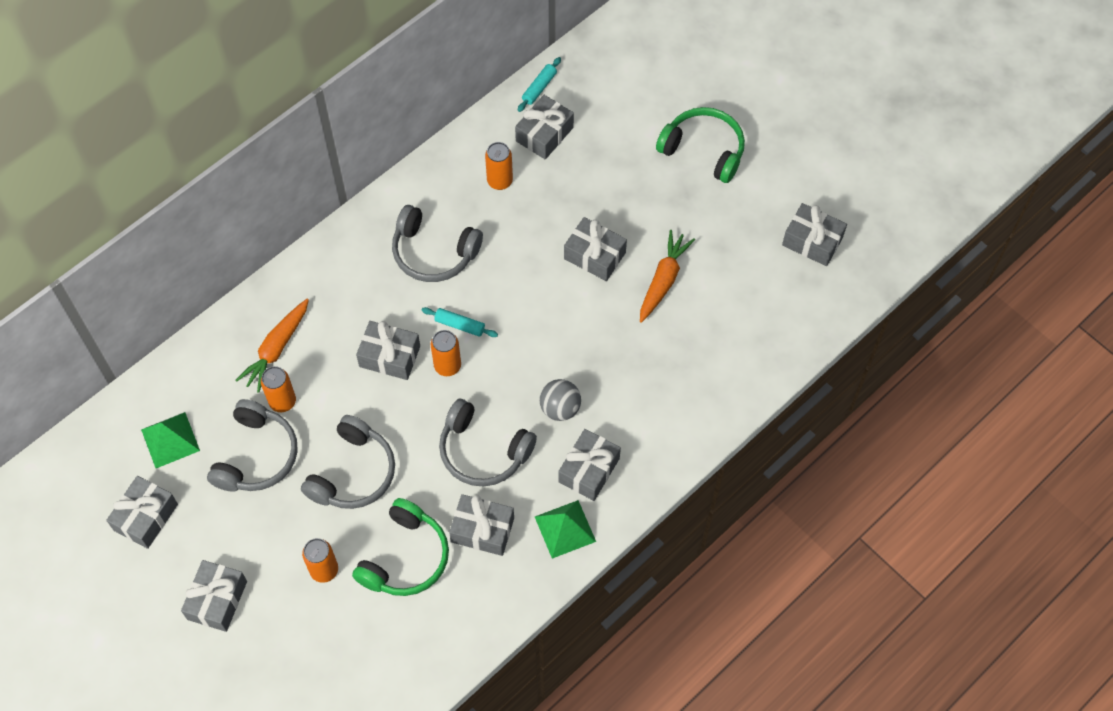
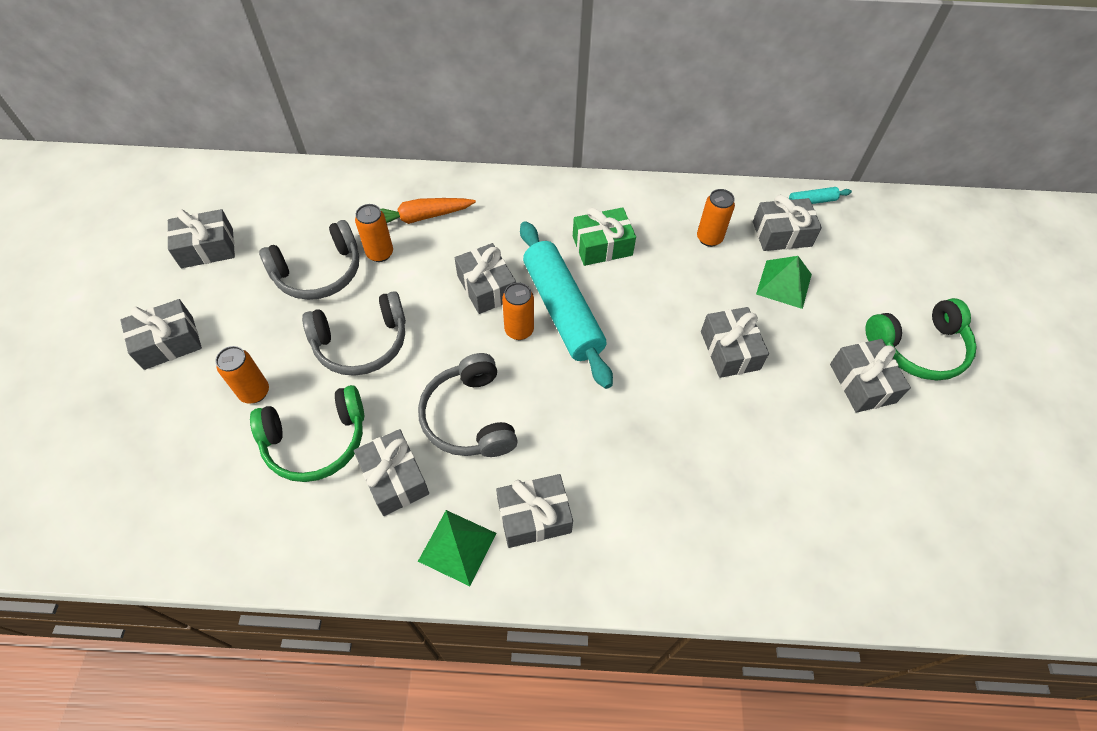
camera: 45 degrees right, 5 degrees down
green pyramid [141,412,200,468] -> green pyramid moved to [756,256,812,309]
grey headphones [392,205,483,282] -> green gift [573,207,636,266]
turquoise rolling pin [421,307,498,337] -> turquoise rolling pin [520,221,613,389], size x2.41
grey ball [540,379,581,421] -> none
orange carrot [640,230,695,323] -> none
green headphones [656,107,745,183] -> green headphones turned 90 degrees clockwise [865,298,977,380]
grey gift [782,203,847,266] -> grey gift moved to [830,339,911,413]

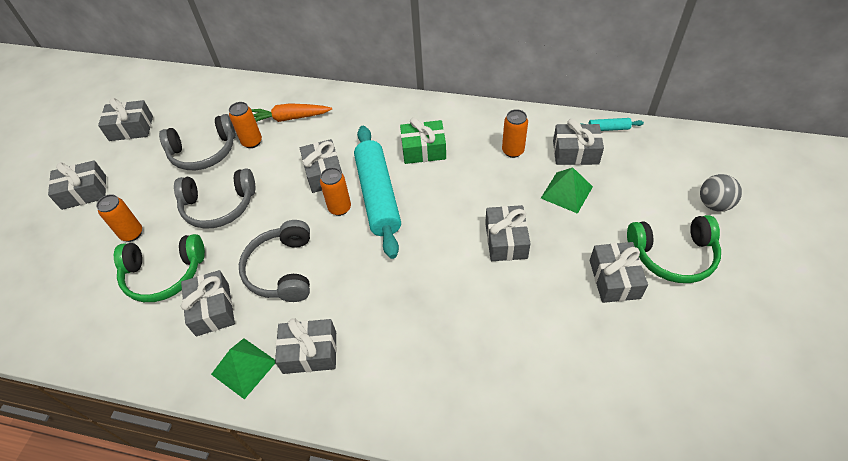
camera: 15 degrees right, 5 degrees down
none -> grey ball [700,174,742,212]

